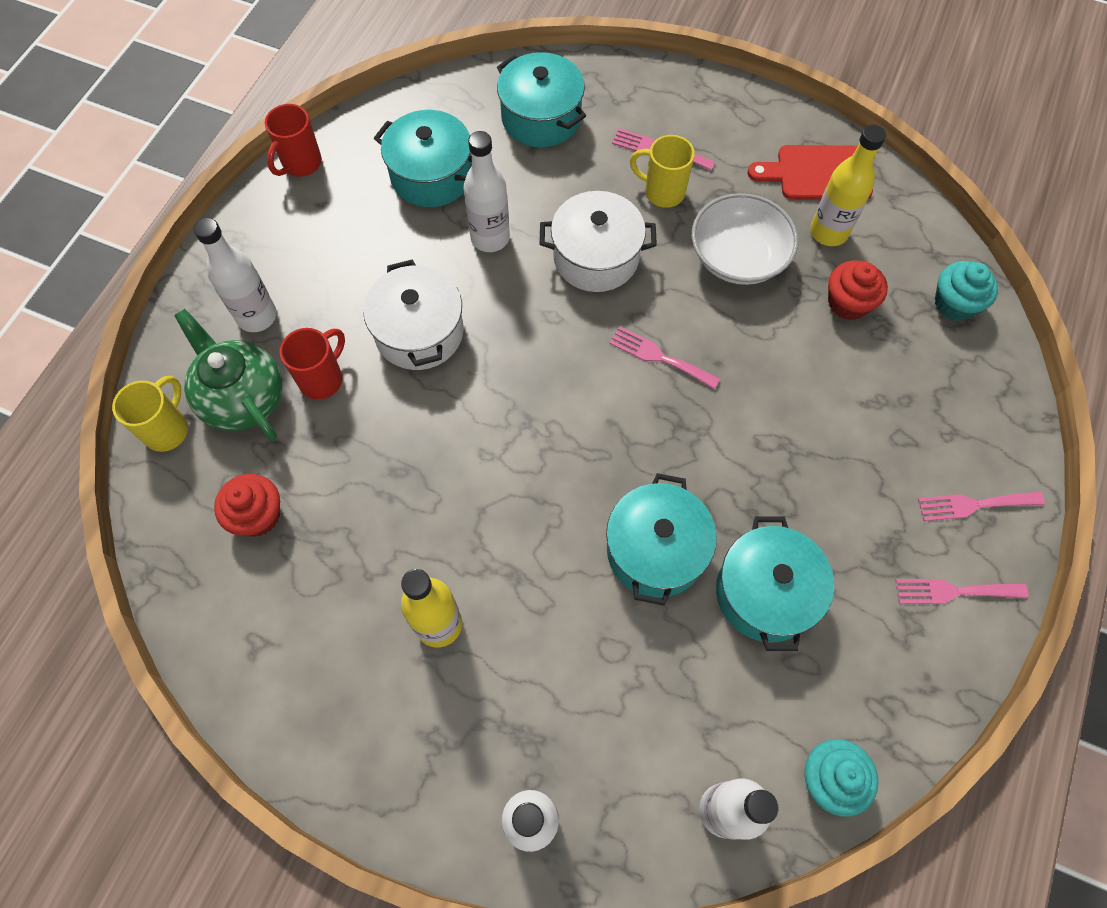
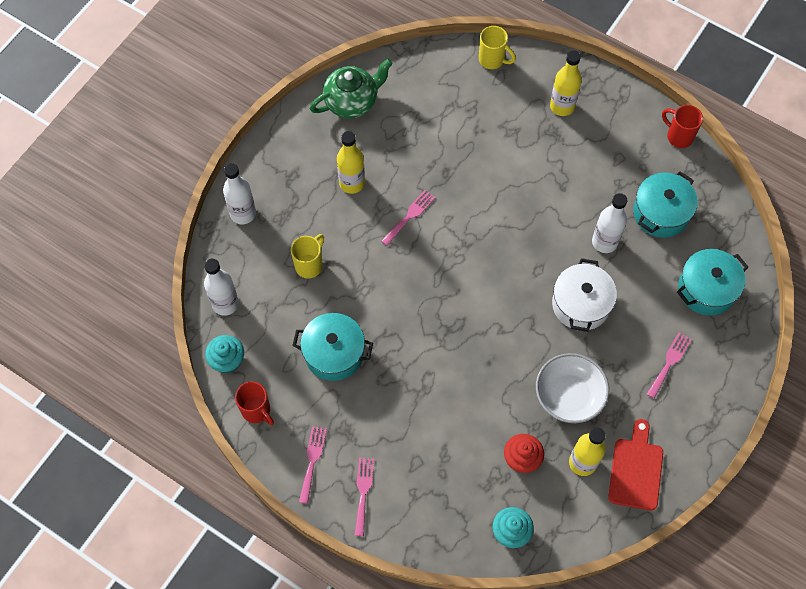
camera: 100 degrees right, 0 degrees up
green teapot [174,309,282,441] -> green teapot moved to [310,59,393,118]
white bottle [193,218,277,332] -> yellow bottle [550,51,582,116]
red cupcake [214,474,280,537] -> none
red mug [280,328,345,400] -> red mug moved to [235,382,274,425]
white pot [363,260,464,370] -> none
turquoise pot [606,473,717,606] -> none
pink fork [609,326,720,389] -> pink fork moved to [381,190,435,246]
yellow mug [630,135,695,208] -> yellow mug moved to [291,234,324,278]

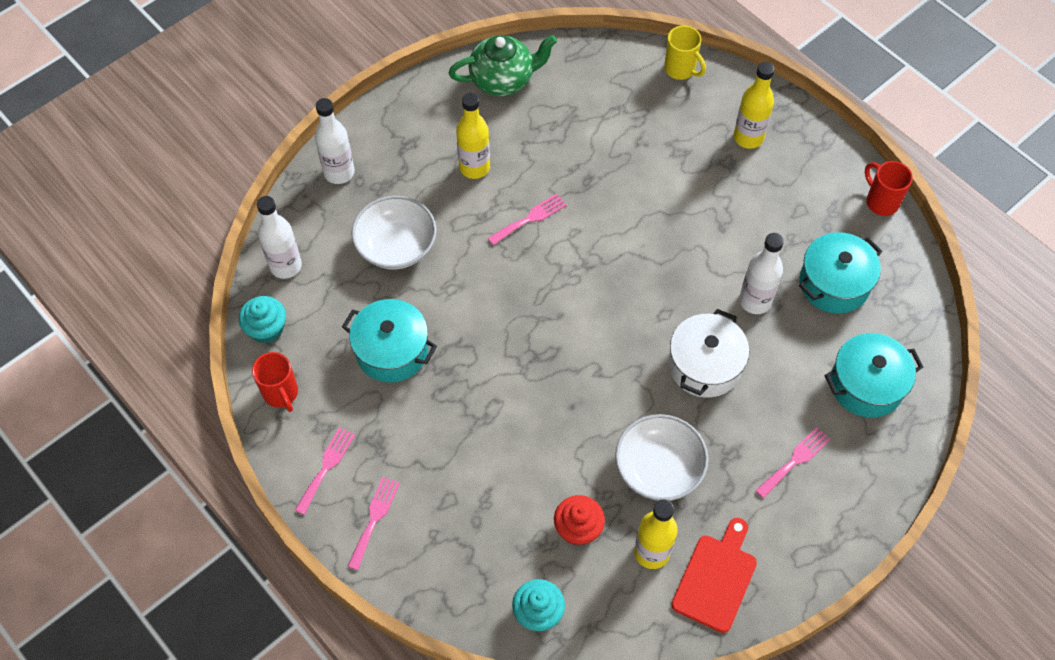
camera: 15 degrees right, 5 degrees down
yellow mug [291,234,324,278] -> white bowl [351,196,437,269]

